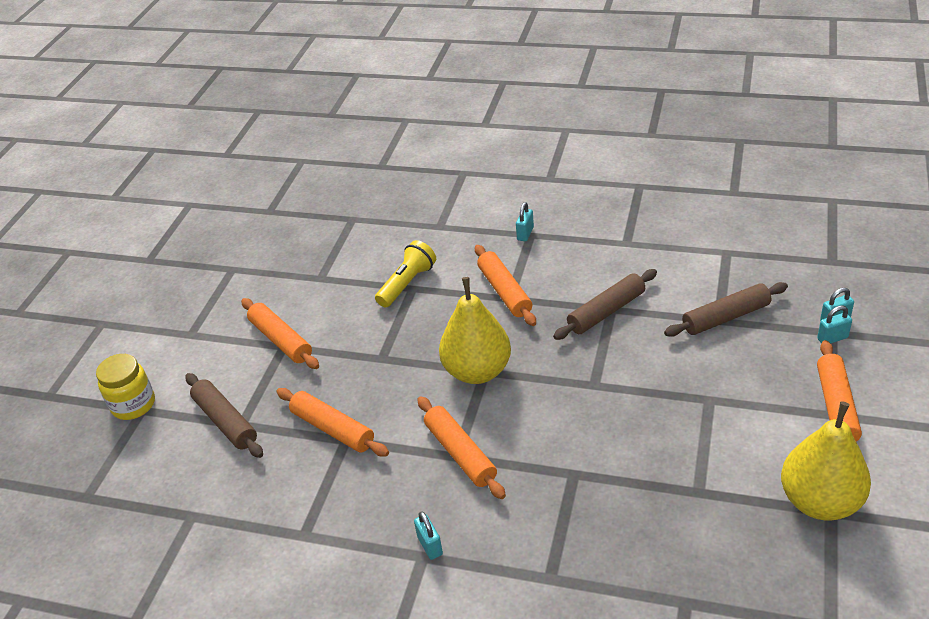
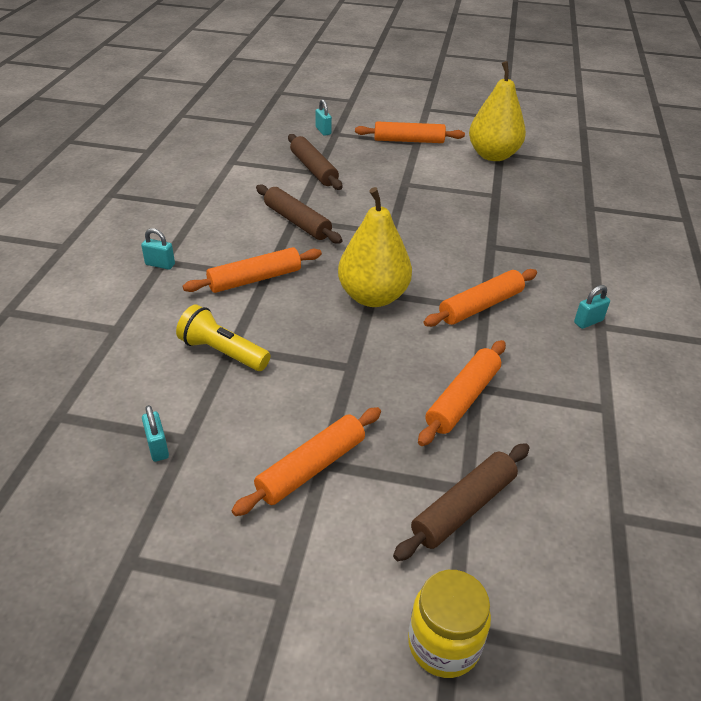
camera: 100 degrees left, 0 degrees up
turquoise padlock [817,305,852,343] -> turquoise padlock moved to [142,405,169,462]

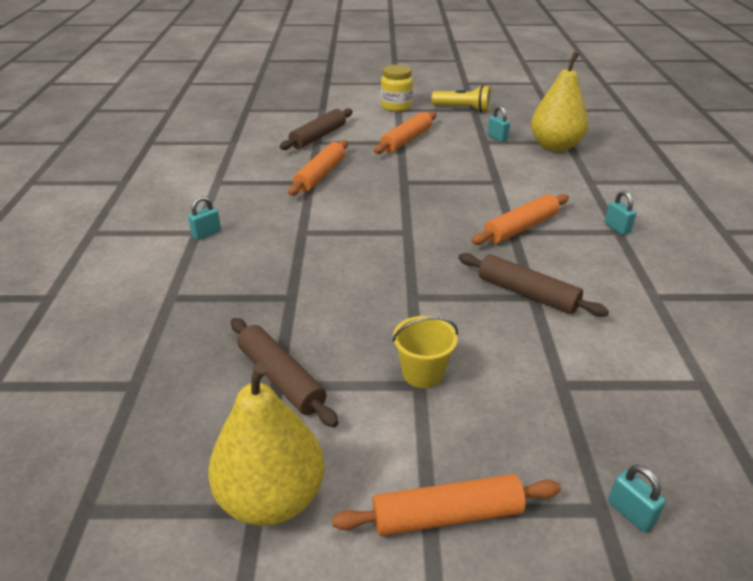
camera: 170 degrees right, 5 degrees down
turquoise padlock [141,228,175,270] -> turquoise padlock turned 60 degrees clockwise [605,191,636,235]
yellow flashlight [176,304,270,371] -> yellow flashlight moved to [432,85,491,112]
brown rolling pin [288,134,342,190] -> brown rolling pin moved to [231,318,339,427]
yellow pear [338,187,412,307] -> yellow pear moved to [531,52,589,152]
yellow jar [408,570,491,678] -> yellow jar moved to [381,65,413,111]
orange rolling pin [423,269,537,327] -> none
none -> yellow bucket [392,316,458,388]

